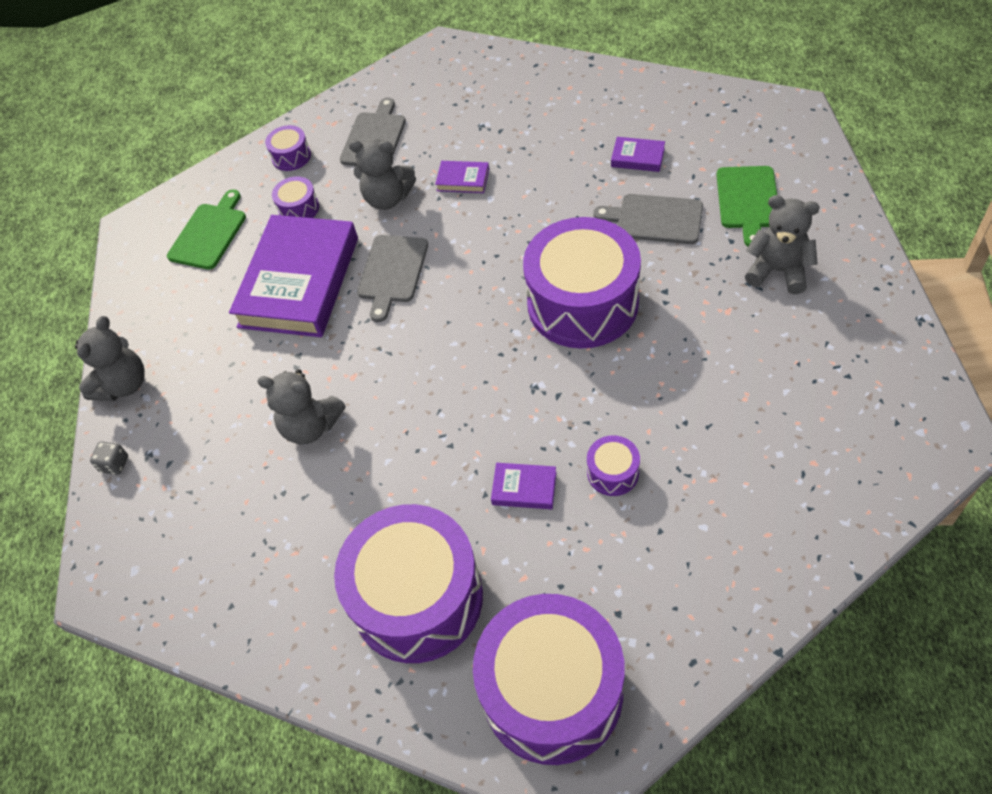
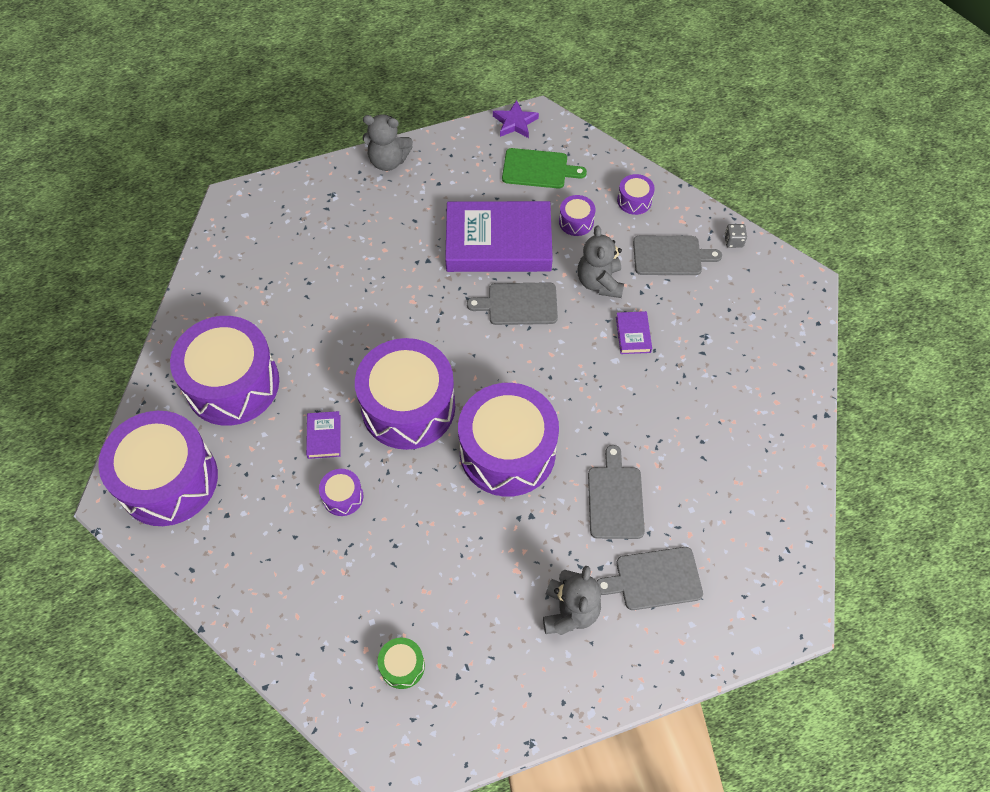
camera: 70 degrees right, 5 degrees up
grey dice [90,441,128,475] -> grey dice moved to [724,224,747,248]
grey teddy bear [257,369,346,445] -> none
purple book [611,137,665,172] -> none
green cutting board [717,166,777,247] -> grey cutting board [597,547,703,610]
none -> purple drum [355,338,455,450]
none -> green drum [378,638,425,689]
none -> purple star [493,100,539,138]

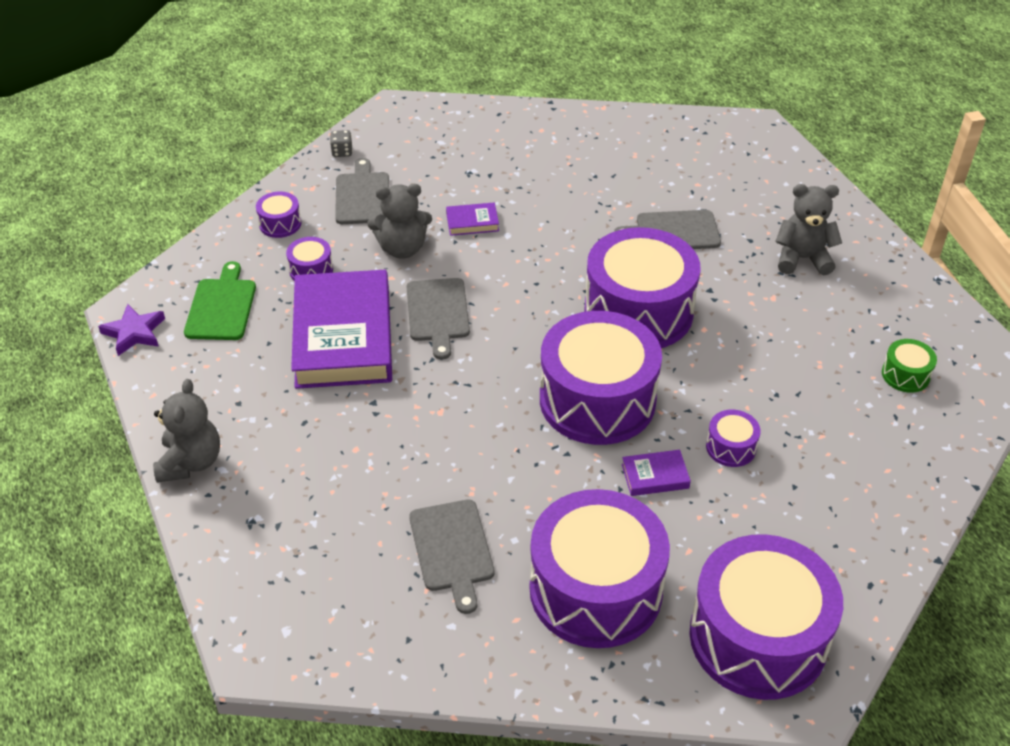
camera: 95 degrees left, 15 degrees down
grey cutting board [597,547,703,610] -> grey cutting board moved to [409,500,494,614]

